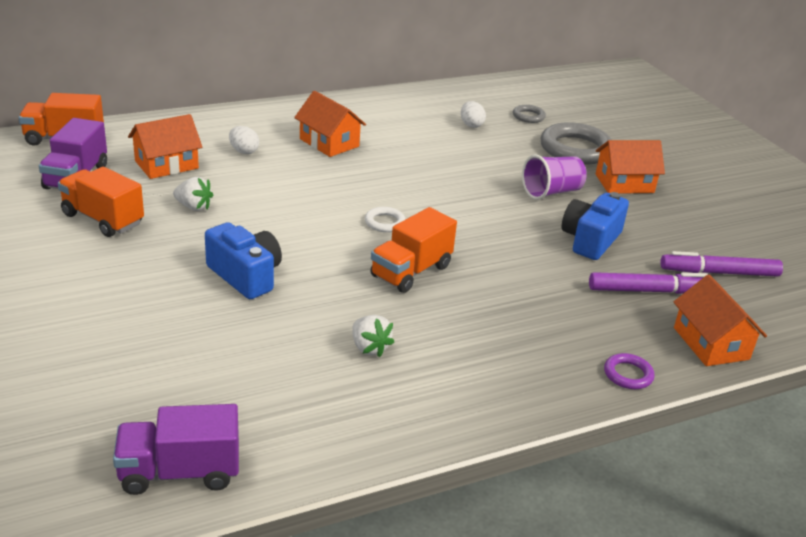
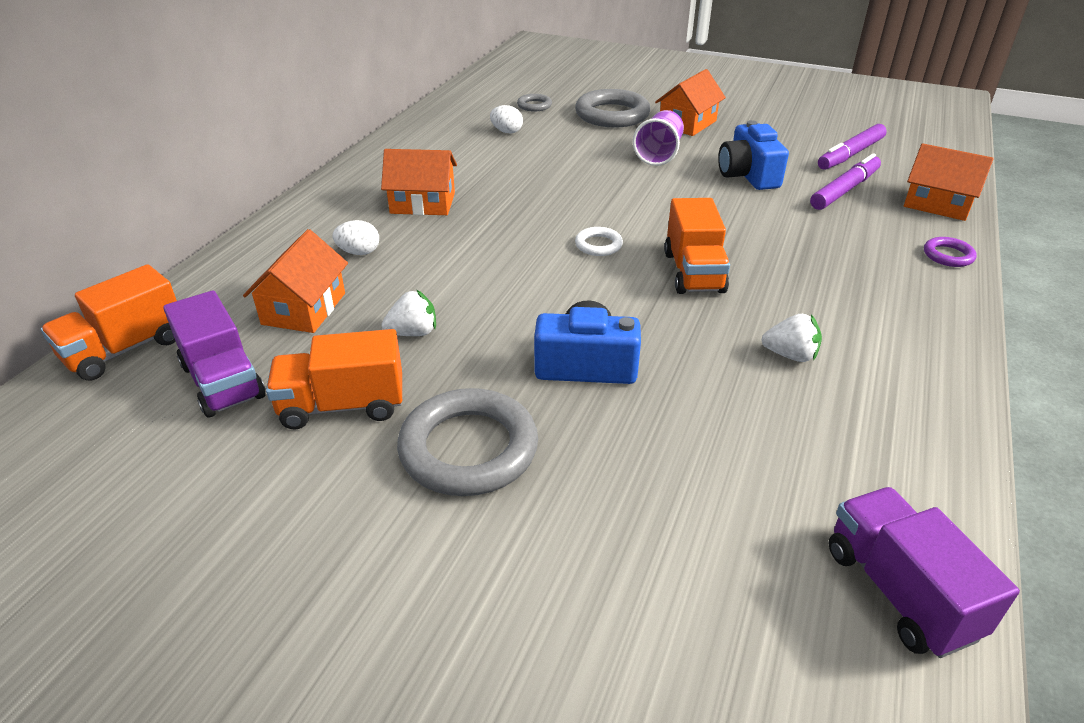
camera: 40 degrees left, 5 degrees up
purple truck [113,404,239,495] -> purple truck turned 120 degrees clockwise [829,487,1020,658]
none -> grey ring [397,388,538,496]

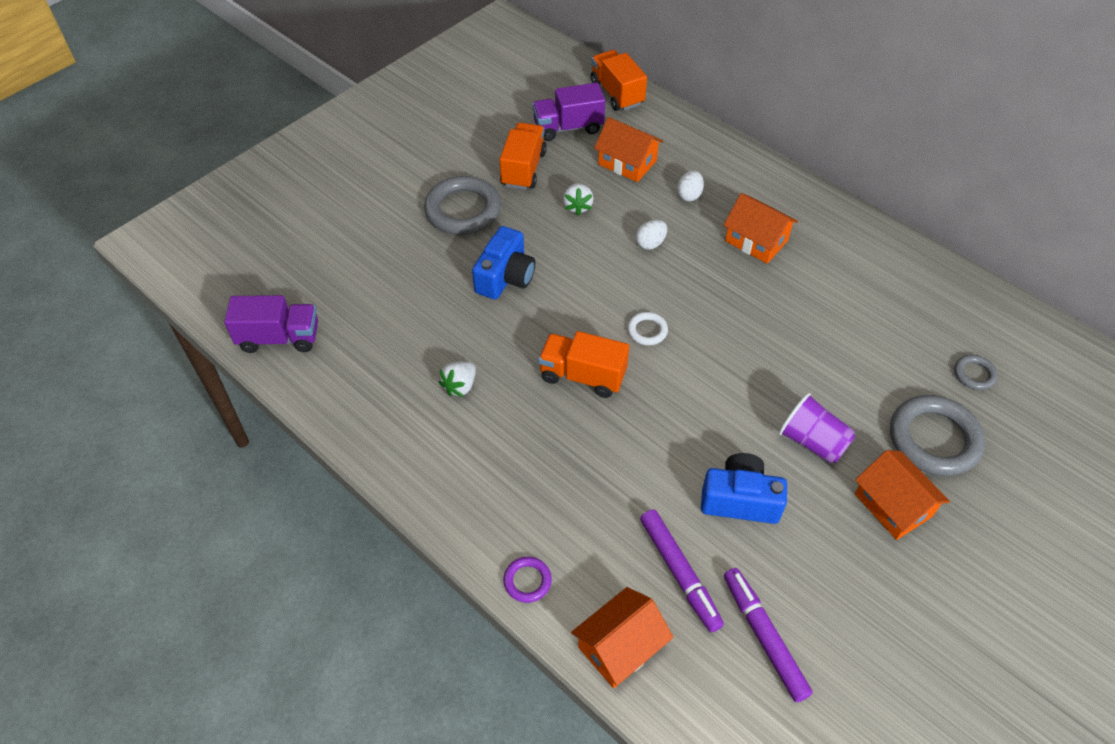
camera: 110 degrees right, 15 degrees up
orange house [381,149,457,215] -> orange house turned 75 degrees counterclockwise [723,193,798,264]
white egg [490,105,523,133] -> white egg moved to [636,220,667,250]

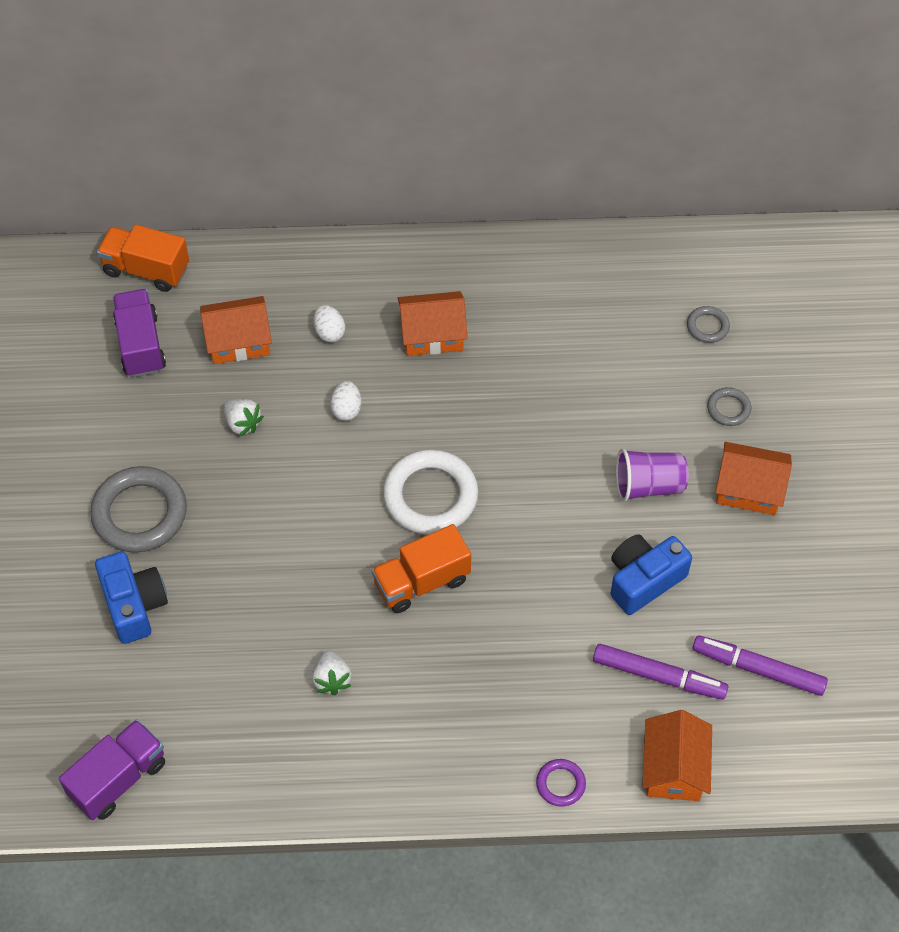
camera: 45 degrees left, 5 degrees up
blue camera [472,226,535,300] -> blue camera moved to [95,551,168,644]
orange truck [500,123,547,190] -> none
purple truck [532,82,605,141] -> purple truck turned 135 degrees clockwise [113,289,166,377]
white ring [628,312,668,345] -> white ring [383,449,478,535], size x2.09
grey ring [890,395,985,476] -> grey ring [707,387,751,426], size x0.48

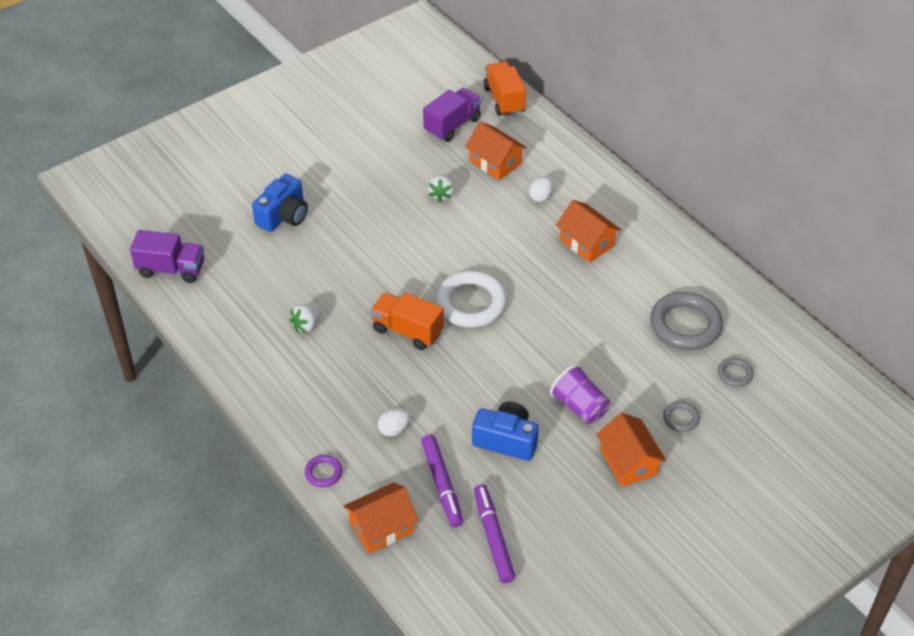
camera: 55 degrees right, 10 degrees down
grey ring [90,466,187,552] -> grey ring moved to [650,292,723,350]
white egg [330,381,362,421] -> white egg moved to [378,408,410,437]

